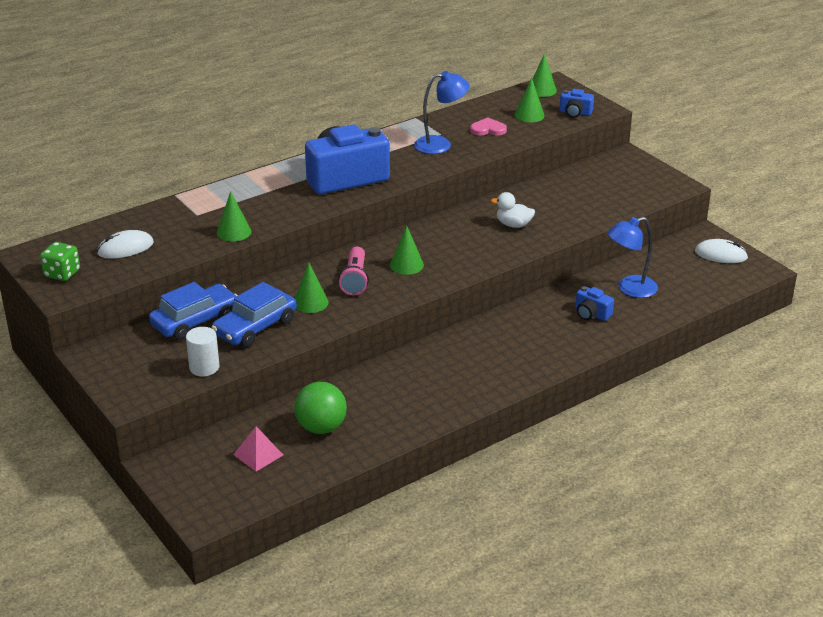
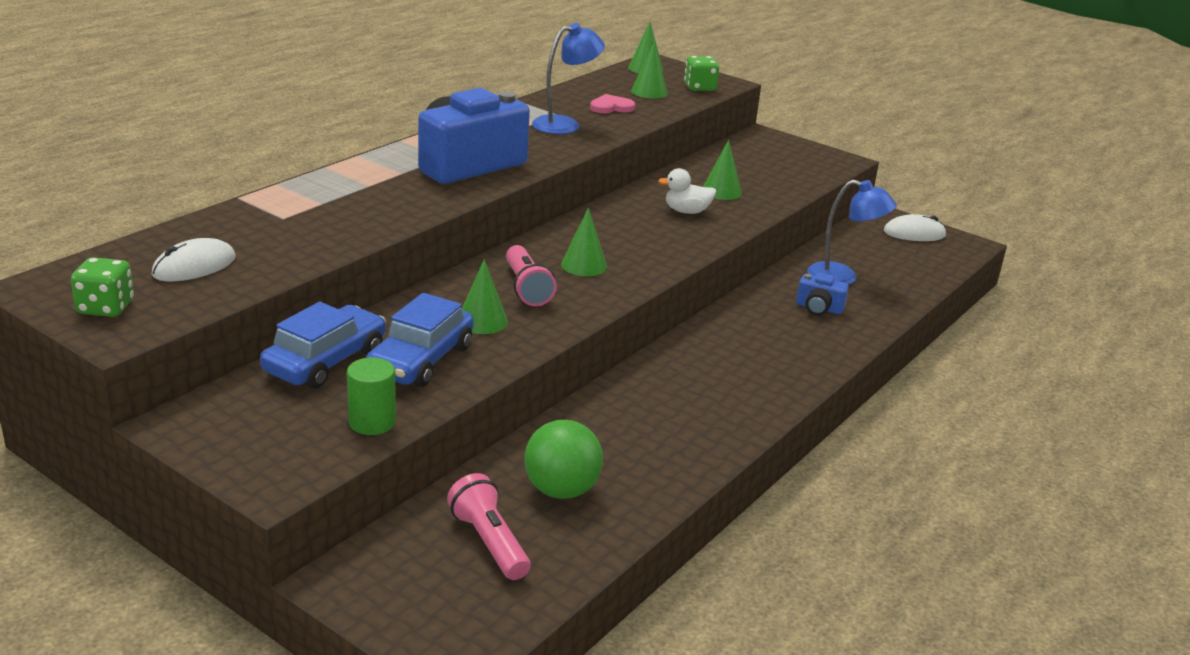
camera: 20 degrees left, 5 degrees down
white cylinder [186,327,219,376] -> green cylinder [347,358,396,435]
green cone [217,191,251,242] -> green cone moved to [703,140,742,200]
pink pyramid [233,426,283,472] -> pink flashlight [447,473,530,580]
blue camera [559,89,594,118] -> green dice [684,56,719,91]
blue lamp [607,217,658,298] -> blue lamp turned 120 degrees counterclockwise [807,180,897,285]

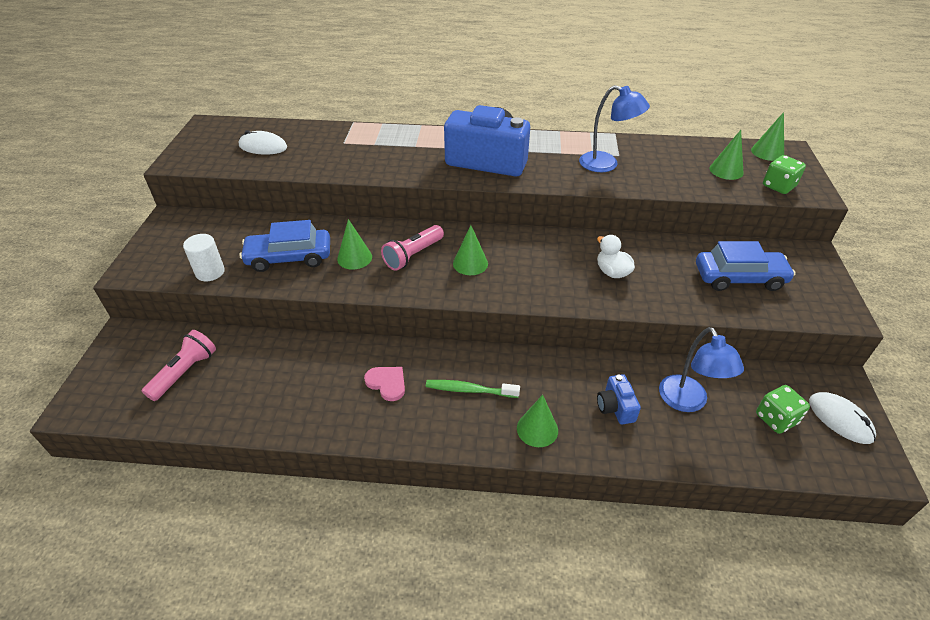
camera: 60 degrees right, 15 degrees up
green dice [71,257,134,317] -> green dice moved to [756,385,810,434]
blue car [260,302,386,389] -> blue car moved to [696,241,796,291]
green cylinder [347,358,396,435] -> white cylinder [183,234,225,281]
green ball [524,420,603,499] -> none
pink heart [590,94,635,113] -> pink heart moved to [364,367,405,401]
green cone [703,140,742,200] -> green cone moved to [517,395,558,447]
none -> green toothbrush [426,380,520,398]

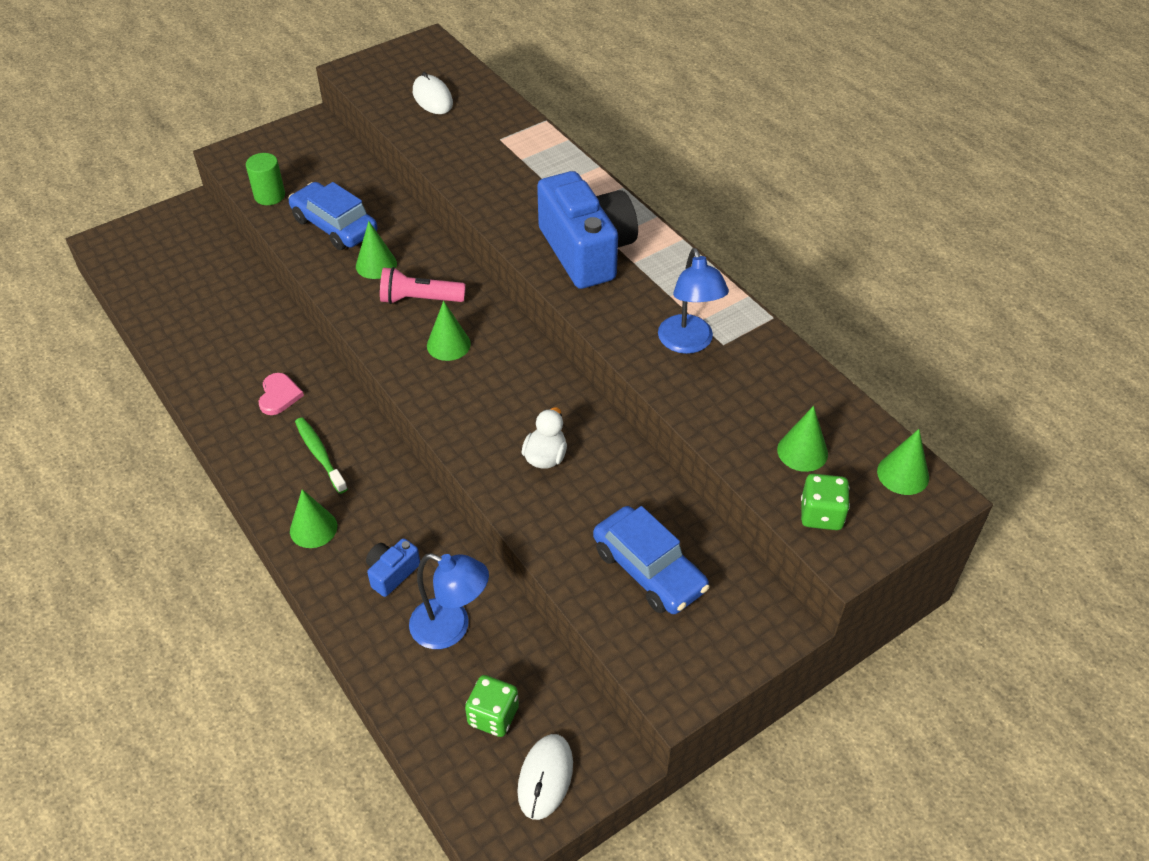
camera: 50 degrees right, 5 degrees up
pink flashlight [142,330,216,401] -> none
white cylinder [183,234,225,281] -> green cylinder [246,153,285,205]
blue lamp [659,327,744,412] -> blue lamp turned 105 degrees counterclockwise [409,553,489,649]

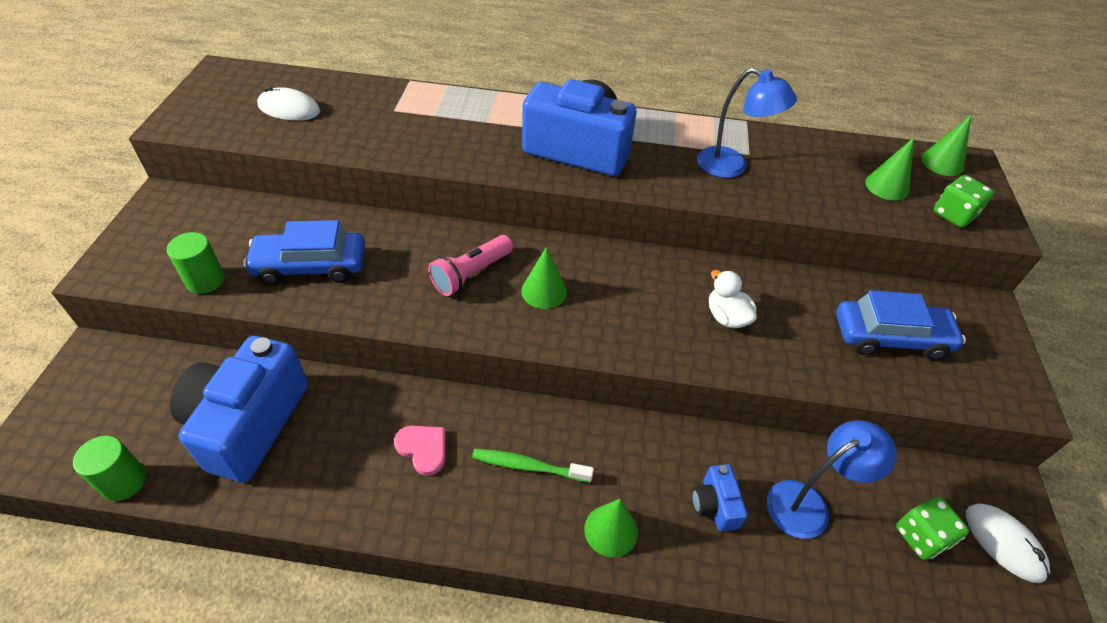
camera: 50 degrees left, 0 degrees up
green cone [356,221,397,279] -> none
none -> green cylinder [73,436,146,501]
none -> blue camera [170,336,308,482]

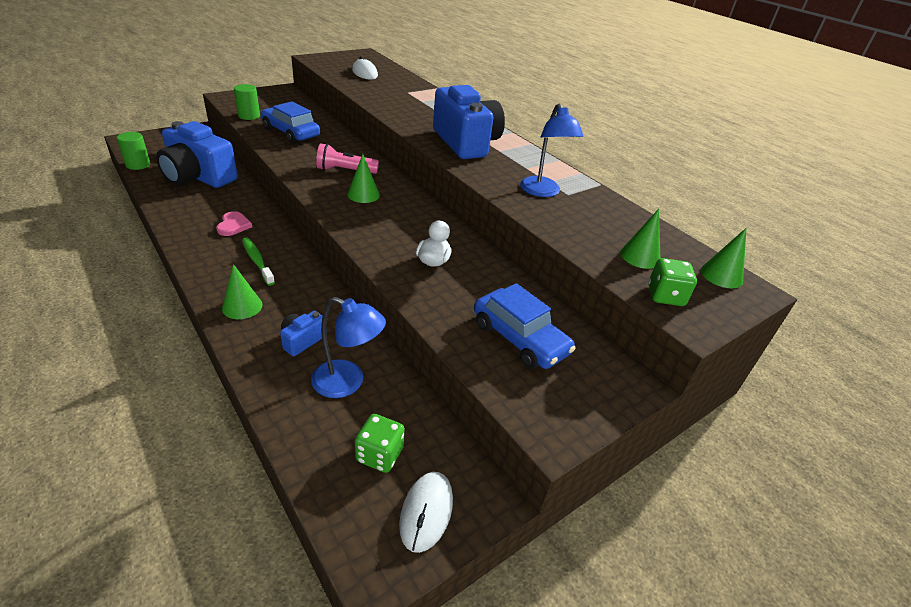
camera: 45 degrees right, 10 degrees down
blue camera [170,336,308,482] -> blue camera turned 120 degrees counterclockwise [156,121,238,188]

